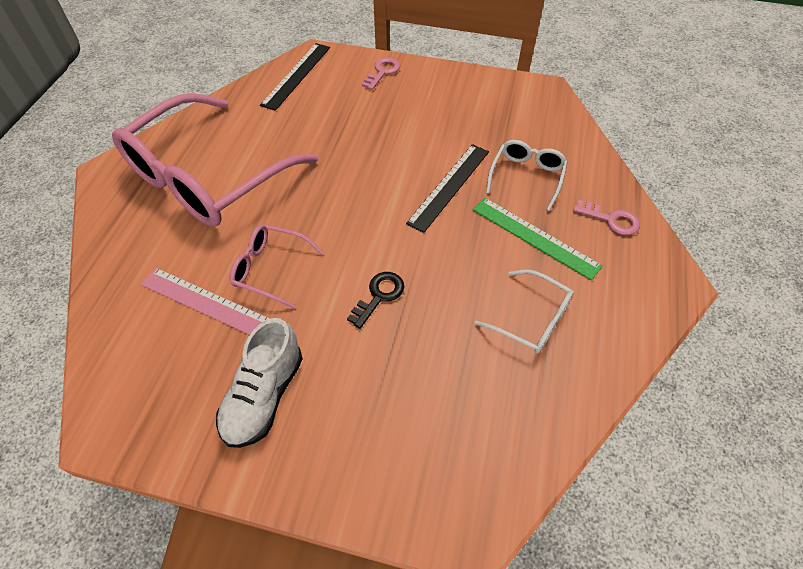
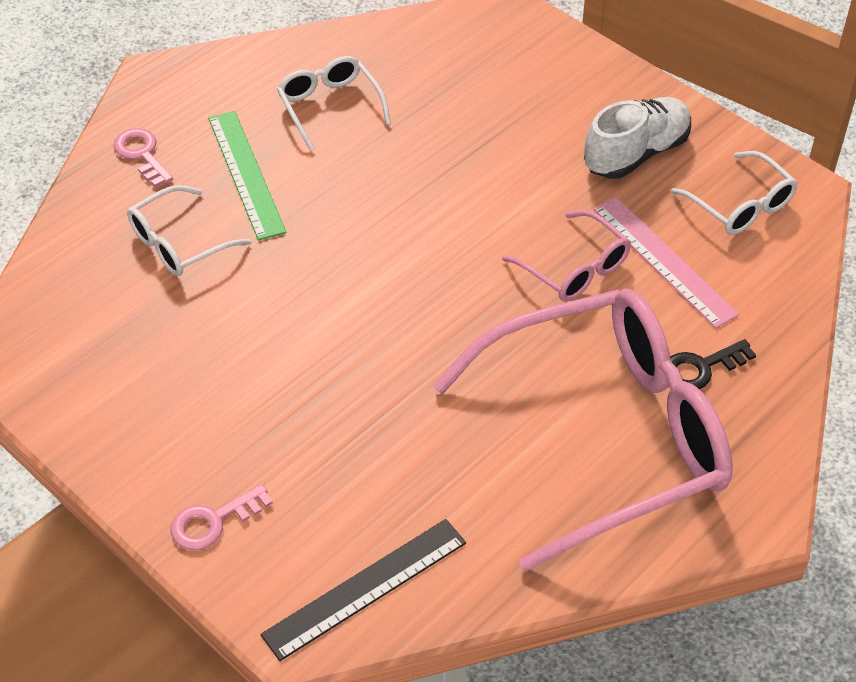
camera: 150 degrees left, 5 degrees down
black key [347,272,404,329] -> black key moved to [670,339,756,389]
black ruler [406,144,489,233] -> none
none -> white glasses [671,151,798,235]

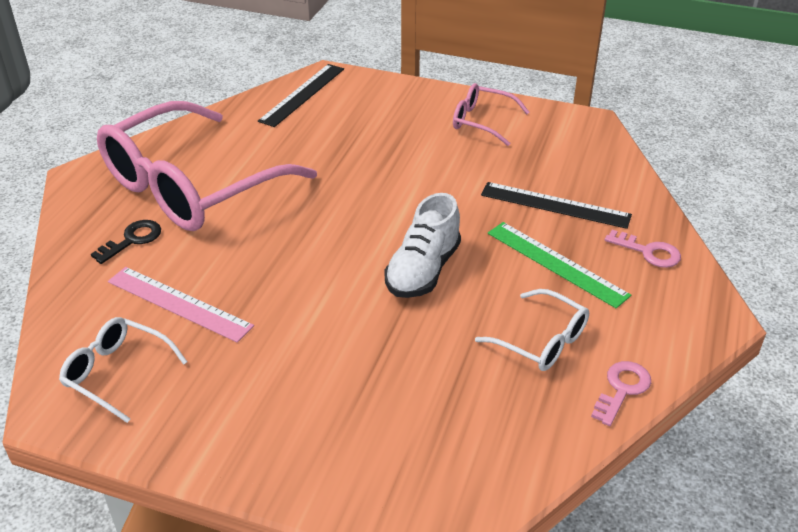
camera: 155 degrees right, 10 degrees down
white glasses [127,185,252,276] -> black ruler [481,182,632,229]
pink key [171,484,273,550] -> pink key moved to [591,361,651,426]
pink glasses [502,210,631,301] -> pink glasses moved to [453,83,529,146]
white shoe [584,97,691,179] -> white shoe moved to [384,193,461,298]

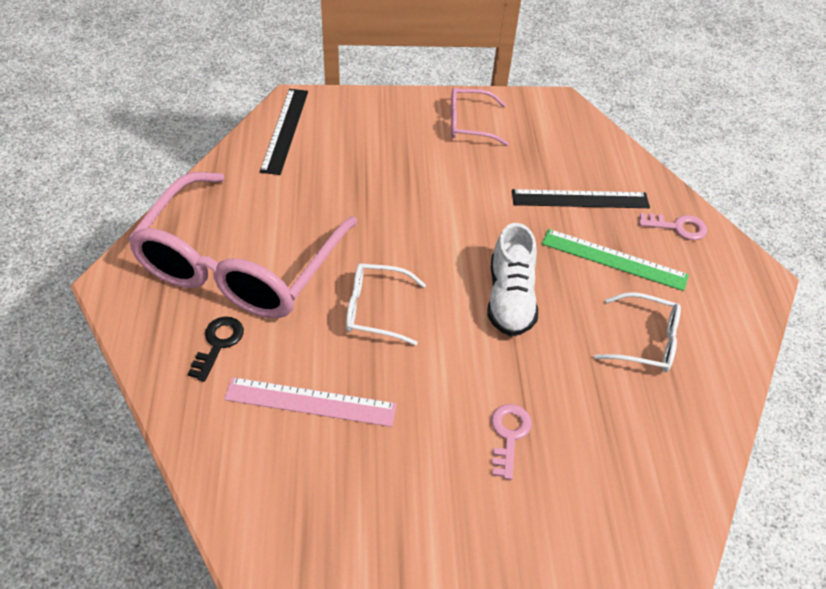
camera: 25 degrees left, 10 degrees up
white glasses [59,317,187,423] -> white glasses moved to [346,263,426,345]
pink key [591,361,651,426] -> pink key moved to [491,404,532,480]

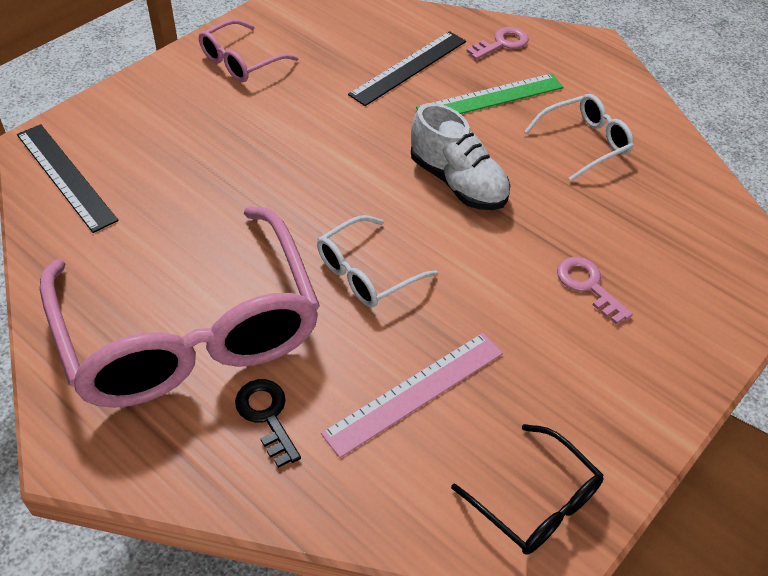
camera: 45 degrees left, 0 degrees up
none -> black glasses [451,424,604,555]

